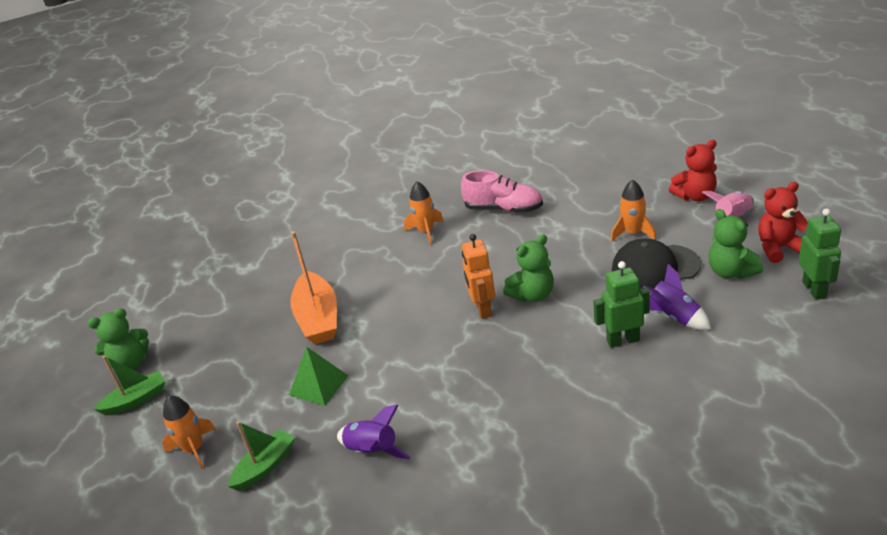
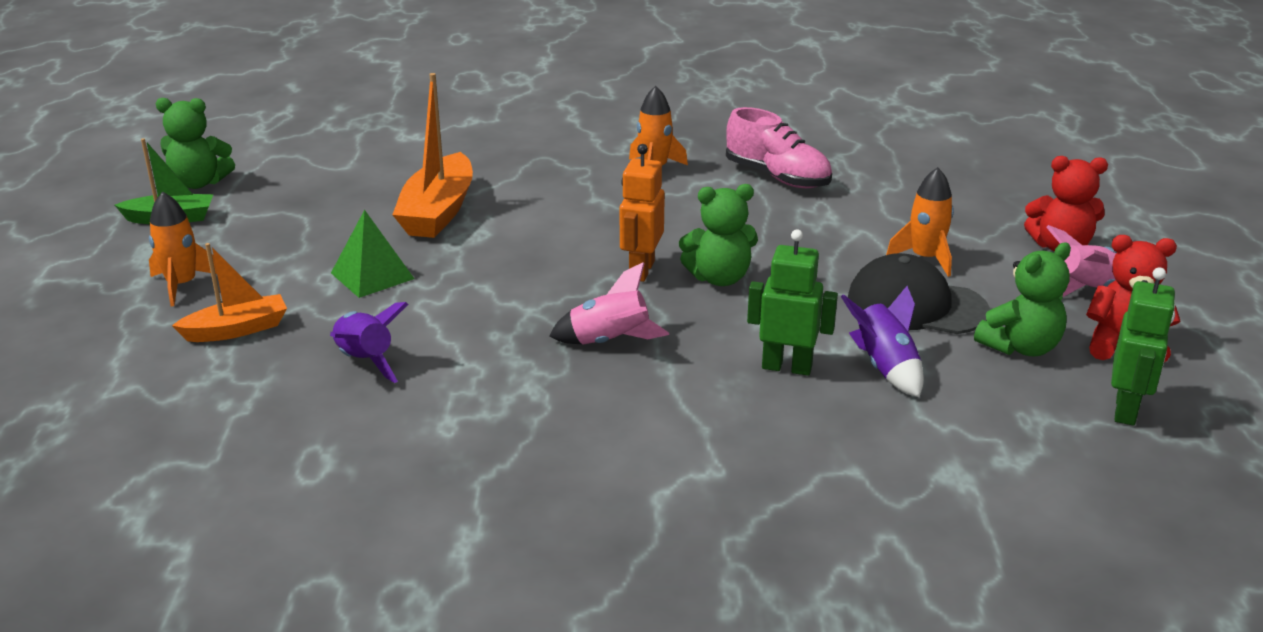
camera: 20 degrees right, 5 degrees down
green boat [228,421,295,491] -> orange boat [172,243,287,342]
green teddy bear [709,209,763,279] -> green teddy bear turned 120 degrees counterclockwise [974,242,1071,356]
none -> pink rocket [549,262,669,344]

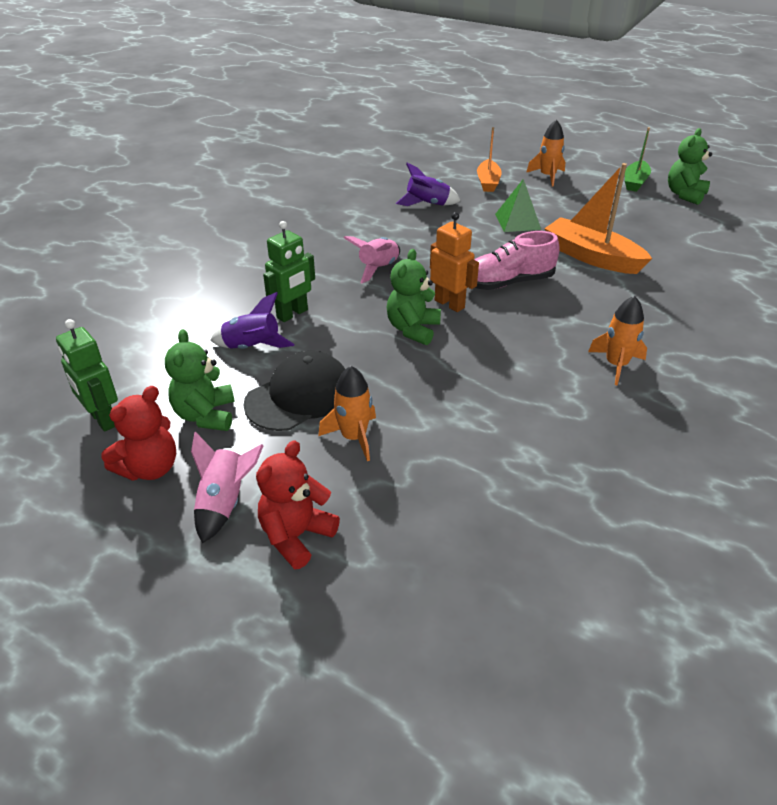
camera: 120 degrees right, 10 degrees up
pink shoe [726,107,832,188] -> pink shoe moved to [474,231,560,290]

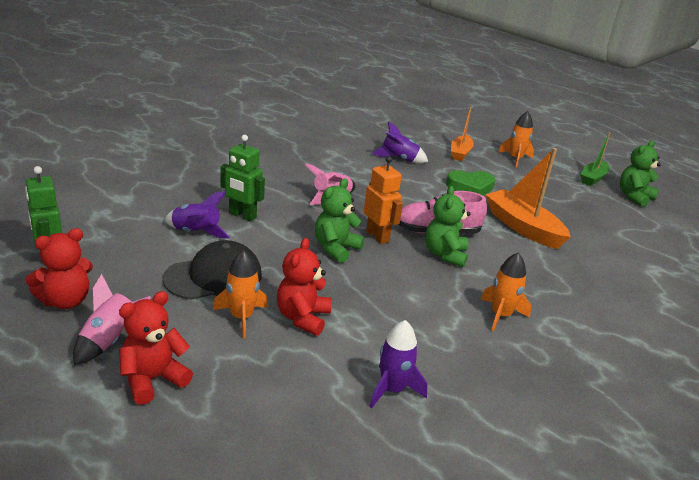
camera: 10 degrees right, 10 degrees down
green teddy bear [165,329,235,431] -> green teddy bear moved to [425,186,470,268]
green robot [263,221,315,322] -> green robot turned 60 degrees clockwise [220,135,265,222]
green pyramid [495,179,541,232] -> green heart [446,170,495,196]
none -> red teddy bear [277,238,332,336]
none -> purple rocket [370,320,428,408]

